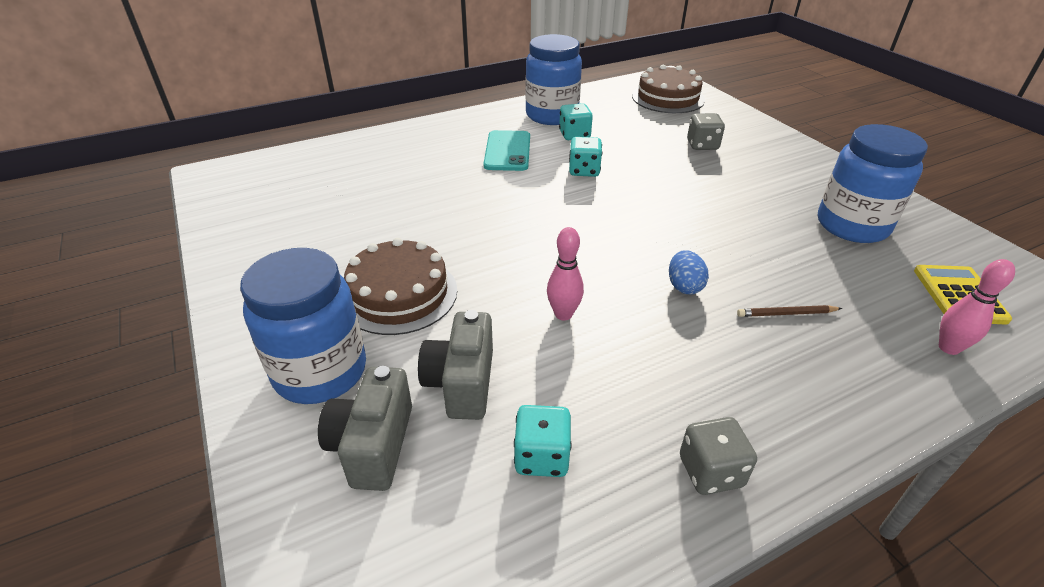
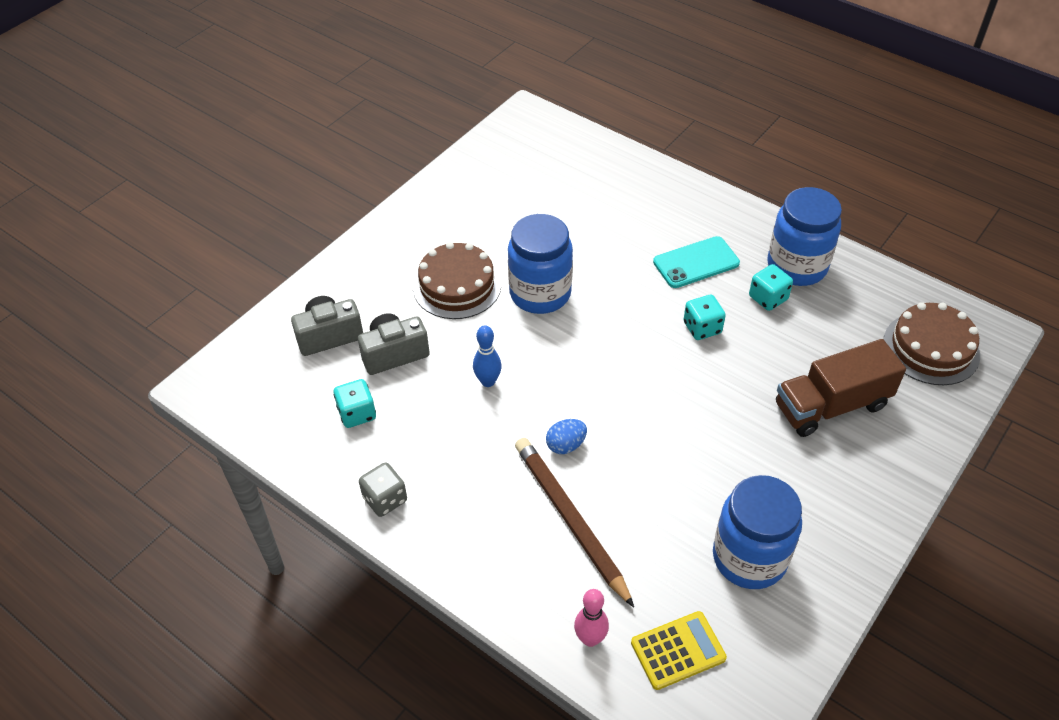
camera: 65 degrees right, 10 degrees up
blue jar [240,248,366,404] -> blue jar moved to [508,214,573,314]
pink bowling pin [547,227,584,320] -> blue bowling pin [473,325,502,387]
grey dice [687,113,725,150] -> brown truck [776,339,906,437]
brown pencil [737,305,842,317] -> brown pencil [515,438,634,608], size x2.32

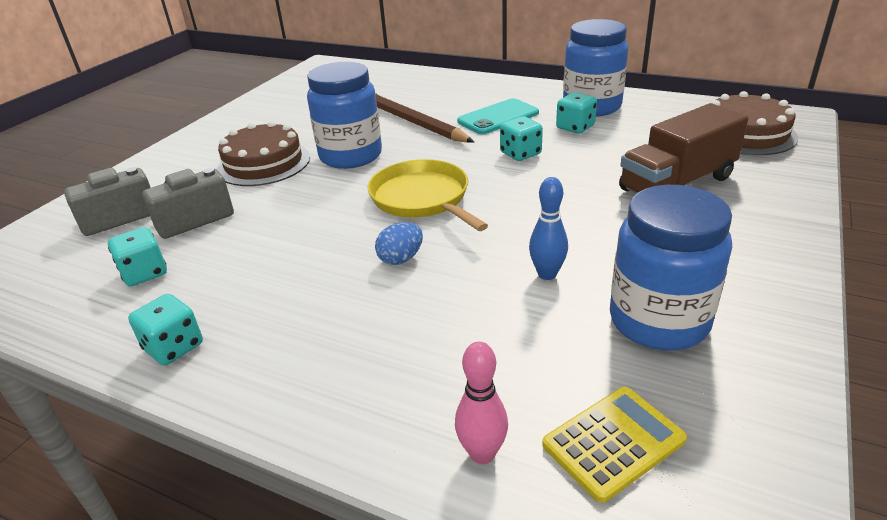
camera: 10 degrees left, 15 degrees down
grey dice [359,462,407,517] -> turquoise dice [128,294,203,365]
blue bowling pin [473,325,502,387] -> blue bowling pin moved to [529,177,568,280]
brown pencil [515,438,634,608] -> brown pencil moved to [375,93,474,143]
none -> yellow pan [368,159,488,231]

